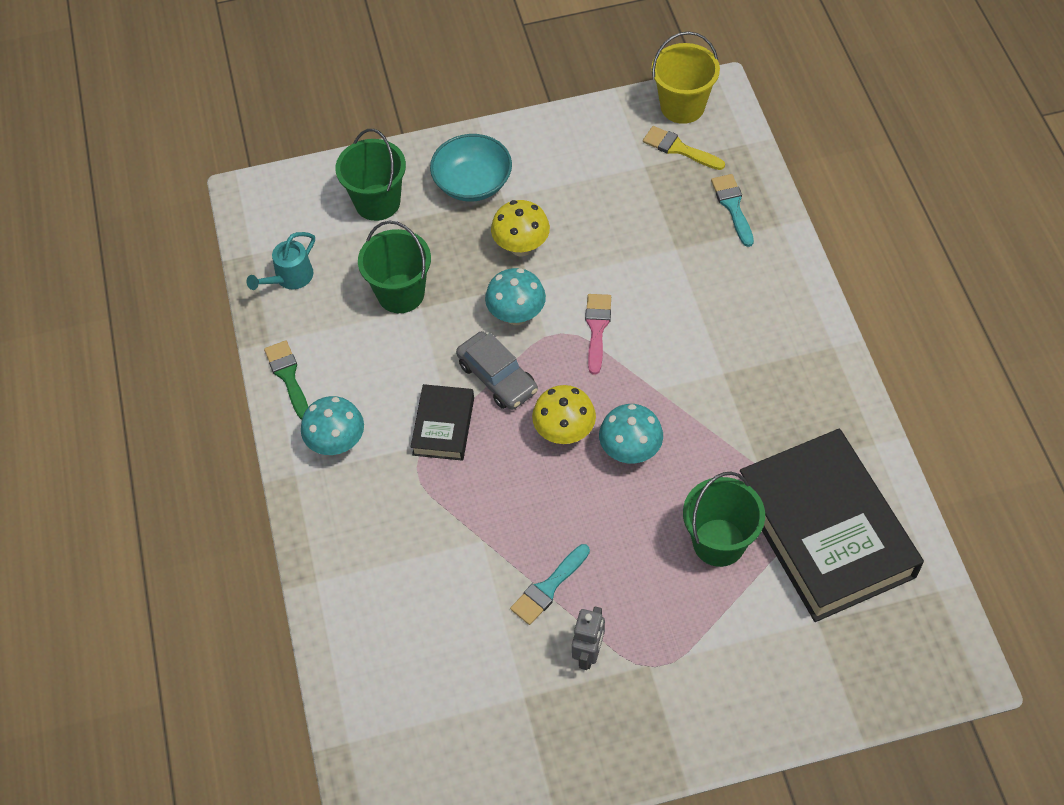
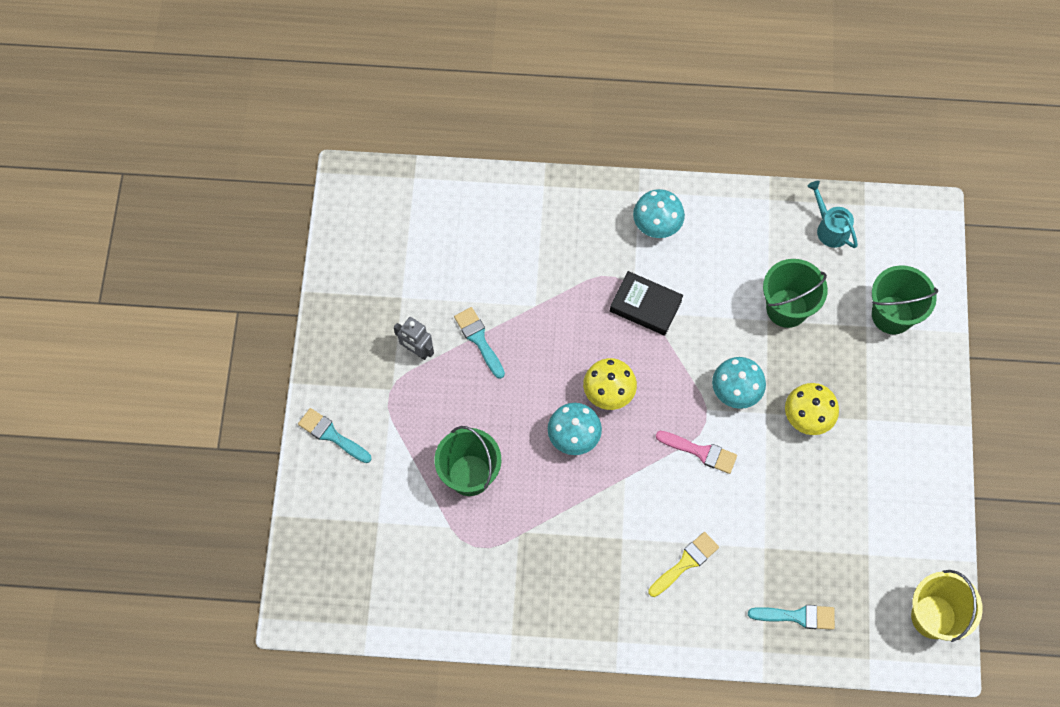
camera: 105 degrees right, 10 degrees up
green brush [264,340,308,419] -> none
turquoise bowl [430,134,512,202] -> none
grey car [456,331,538,410] -> none
yellow brush [643,126,725,170] -> yellow brush moved to [648,532,719,597]
black book [740,429,924,622] -> none
none -> turquoise brush [298,408,371,463]

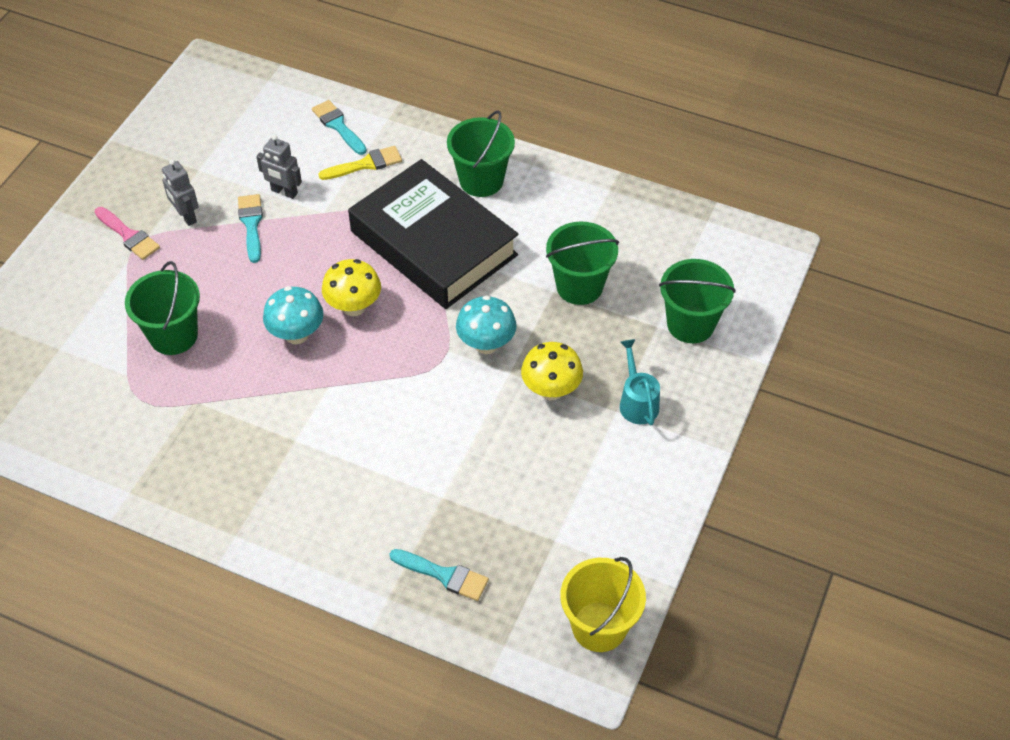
camera: 20 degrees right, 15 degrees down
turquoise brush [298,408,371,463] -> turquoise brush moved to [312,100,367,155]
black book [610,271,683,336] -> black book [348,159,518,309], size x2.12
turquoise mushroom [633,189,685,238] -> green bucket [447,110,515,197]
yellow brush [648,532,719,597] -> yellow brush moved to [319,146,402,180]
pink brush [656,431,737,474] -> pink brush moved to [94,207,160,260]
turquoise watering can [807,181,858,248] -> turquoise watering can moved to [620,339,660,425]
none -> grey robot [256,135,302,199]

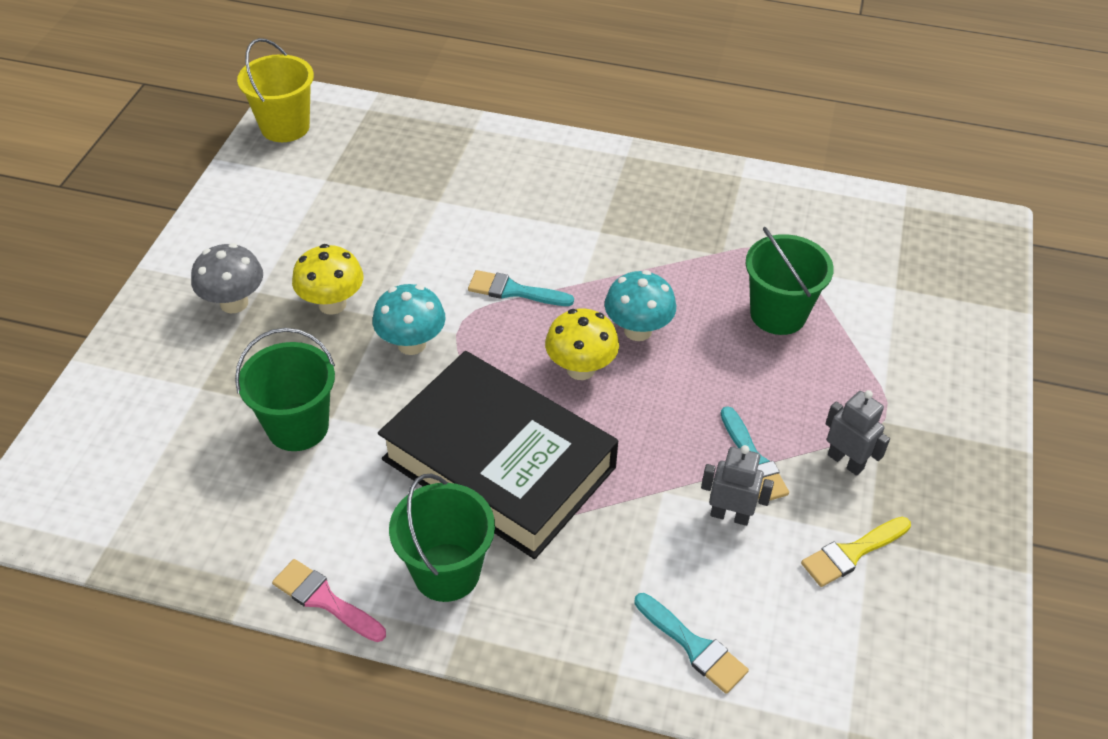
camera: 170 degrees right, 5 degrees down
pink brush [94,207,160,260] -> pink brush moved to [272,559,386,642]
yellow brush [319,146,402,180] -> yellow brush moved to [801,517,911,587]
turquoise brush [390,549,489,601] -> turquoise brush moved to [468,270,574,306]
turquoise watering can [620,339,660,425] -> grey mushroom [191,243,263,314]
green bucket [659,259,735,343] -> none

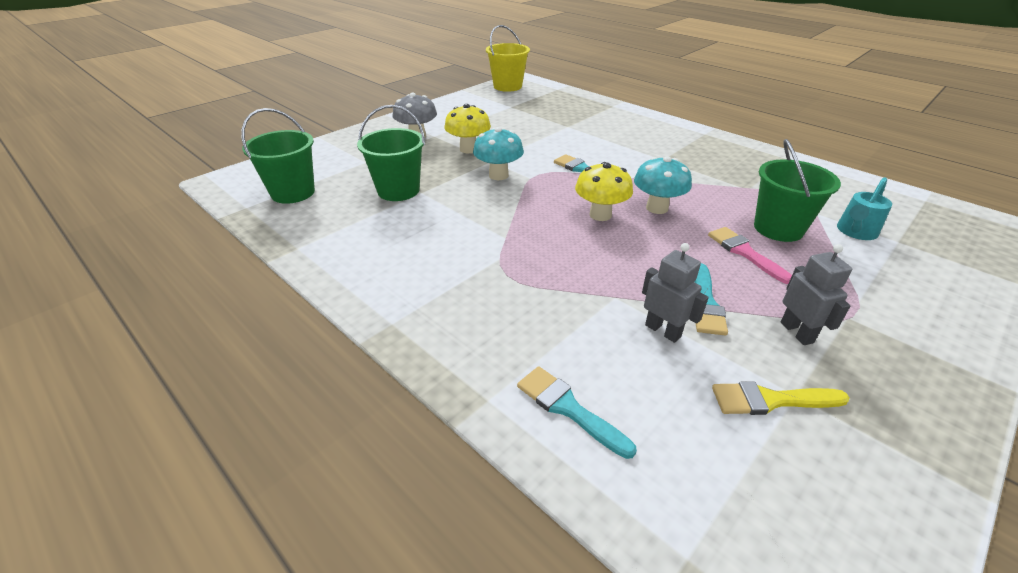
camera: 30 degrees right, 10 degrees down
pink brush [272,559,386,642] -> pink brush moved to [708,227,792,284]
black book [378,351,618,559] -> none
green bucket [389,473,495,602] -> green bucket moved to [241,108,315,204]
turquoise brush [634,593,749,694] -> turquoise brush turned 150 degrees clockwise [517,366,637,459]
none -> turquoise watering can [837,177,892,240]

